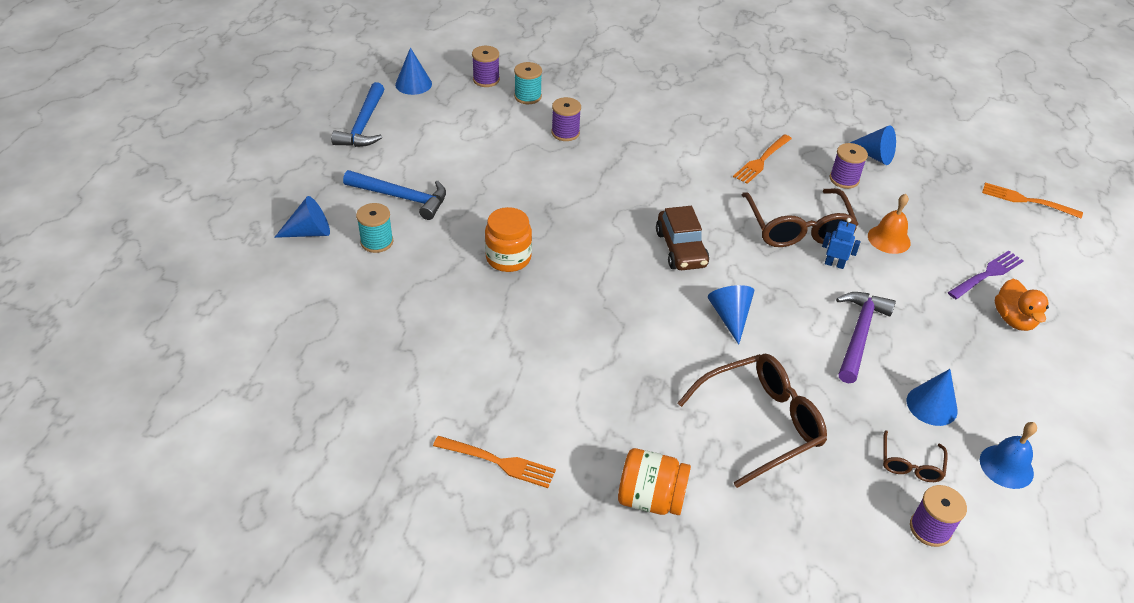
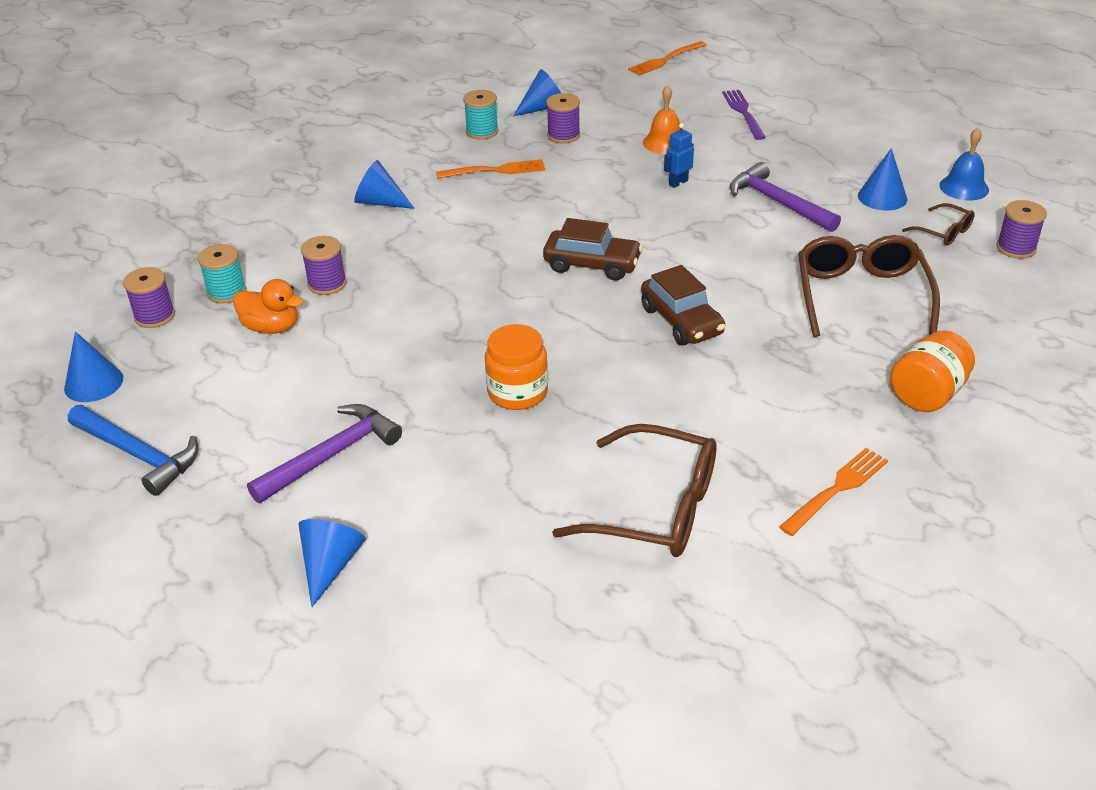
camera: 60 degrees left, 5 degrees down
blue hammer [343,170,446,220] -> purple hammer [247,404,402,503]
turquoise spool [356,203,393,253] -> turquoise spool moved to [463,90,499,140]
blue cone [708,285,754,344] -> blue cone moved to [354,160,415,209]
orange fork [733,134,792,184] -> orange fork turned 75 degrees counterclockwise [436,159,545,179]
brown glasses [742,188,859,247] -> brown glasses moved to [552,424,717,557]
orange duck [995,279,1049,331] -> orange duck moved to [233,279,303,334]
none -> brown car [641,265,726,346]

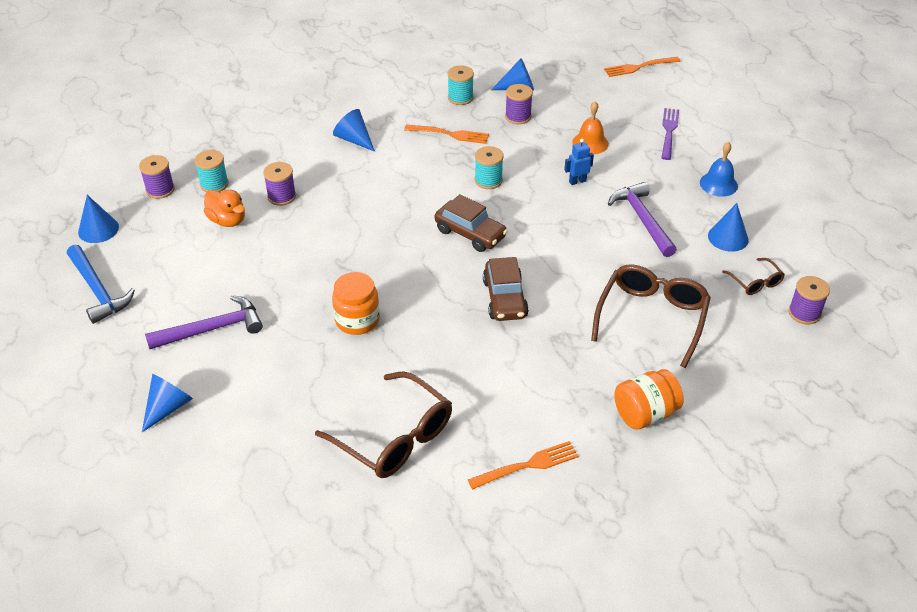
camera: 20 degrees right, 5 degrees up
blue bell [939,128,989,201] -> blue bell moved to [700,142,738,197]
none -> turquoise spool [475,146,504,189]

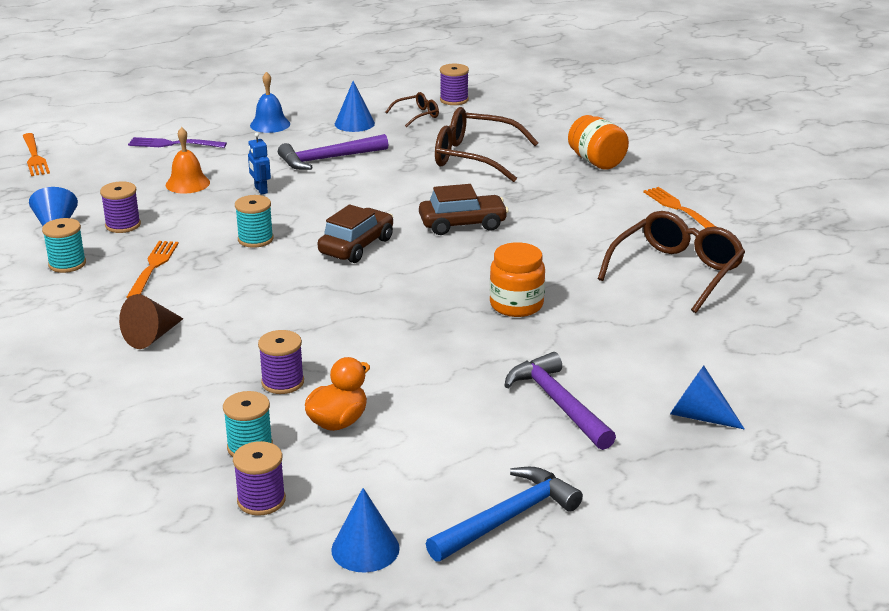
camera: 95 degrees left, 15 degrees down
blue cone [333,109,375,152] -> brown cone [119,294,184,349]

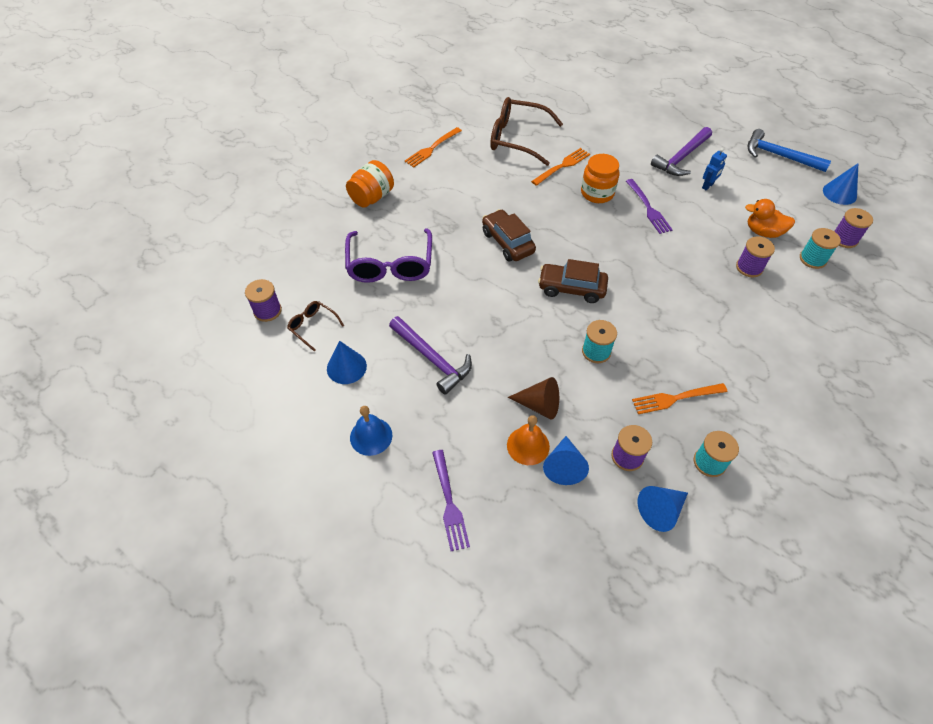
camera: 110 degrees left, 25 degrees up
orange fork [23,133,50,176] -> orange fork moved to [531,148,590,186]
brown cone [119,294,184,349] -> brown cone moved to [508,377,559,420]
blue robot [248,132,271,195] -> blue robot moved to [702,148,727,190]
brown glasses [435,107,539,182] -> purple glasses [345,229,432,283]
blue cone [670,366,744,429] -> blue cone moved to [543,436,589,485]
none -> purple fork [626,179,673,234]

